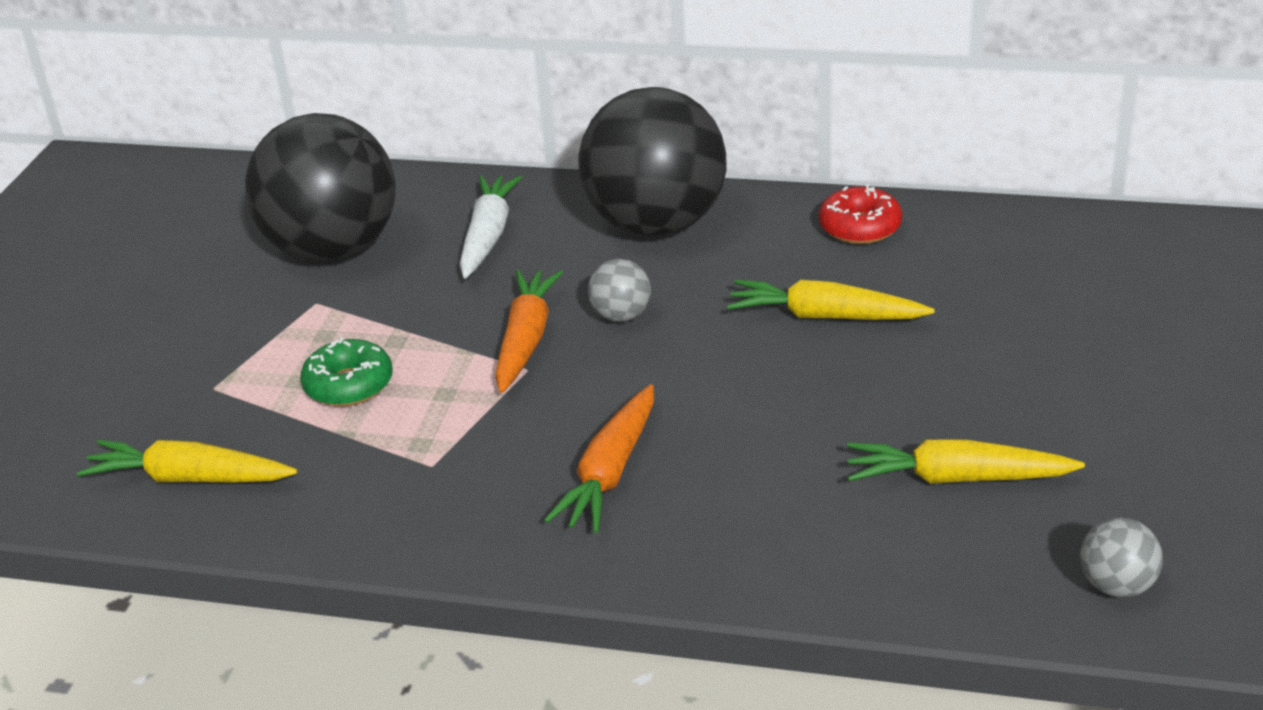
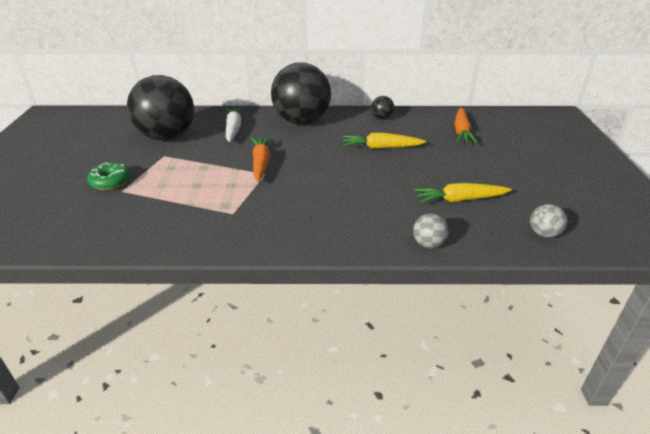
camera: 15 degrees left, 0 degrees up
yellow carrot [77,440,298,482] -> none
green donut [300,338,393,406] -> green donut moved to [87,162,131,190]
orange carrot [544,384,654,533] -> orange carrot moved to [454,107,478,143]
grey ball [588,259,651,322] -> grey ball moved to [413,214,449,248]
red donut [819,185,902,244] -> black ball [371,96,394,120]

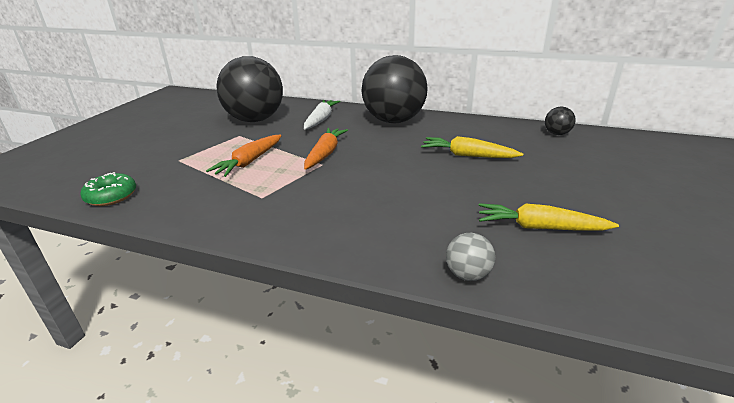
camera: 20 degrees right, 5 degrees down
green donut [87,162,131,190] -> green donut moved to [80,172,136,206]
black ball [371,96,394,120] -> black ball moved to [545,107,576,135]
orange carrot [454,107,478,143] -> orange carrot moved to [206,135,281,177]
grey ball [530,204,567,238] -> none

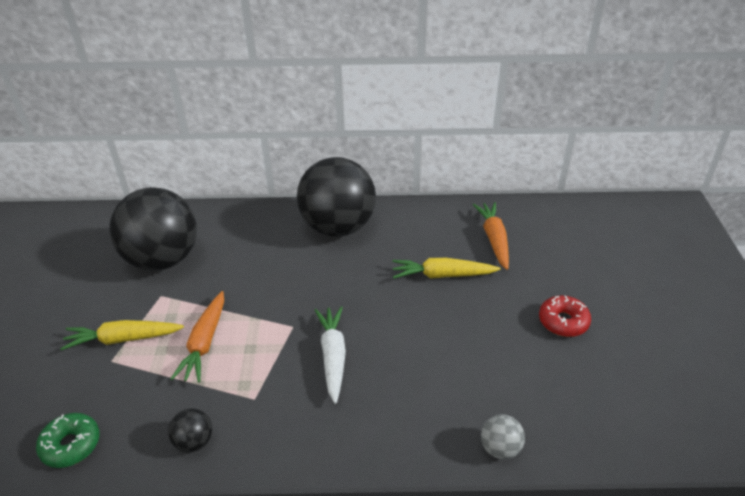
camera: 20 degrees left, 10 degrees up
white carrot [304,100,341,130] -> white carrot moved to [315,306,346,404]
orange carrot [304,128,348,170] -> orange carrot moved to [473,202,509,270]
yellow carrot [479,203,619,231] -> yellow carrot moved to [60,320,184,350]
black ball [545,107,576,135] -> black ball moved to [168,408,212,453]
none -> red donut [539,295,591,337]

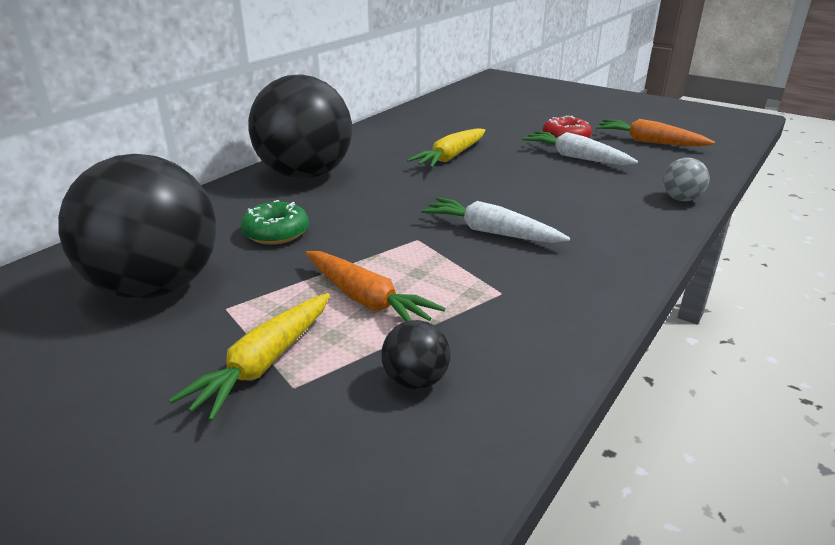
camera: 55 degrees left, 10 degrees down
green donut [36,413,100,468] -> green donut moved to [241,200,309,244]
black ball [168,408,212,453] -> black ball moved to [381,320,451,390]
orange carrot [473,202,509,270] -> orange carrot moved to [596,119,715,146]
none -> white carrot [522,131,638,165]

